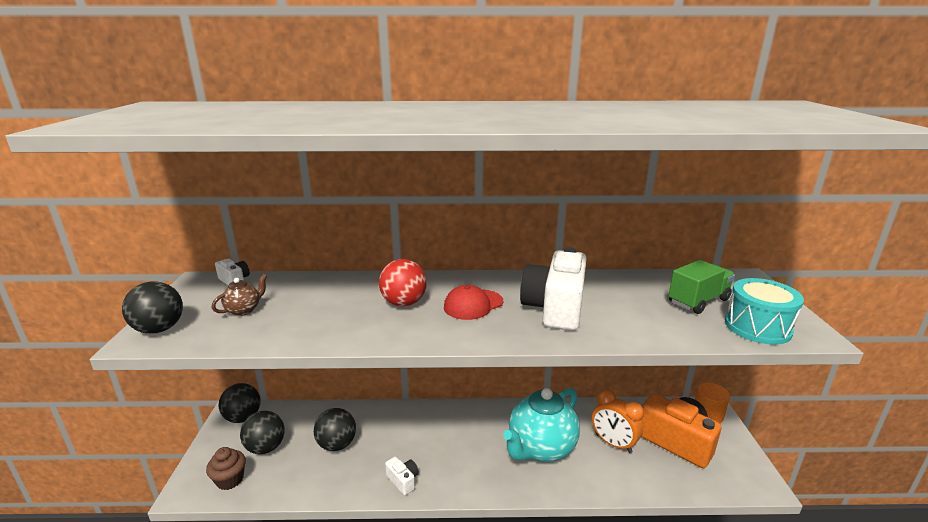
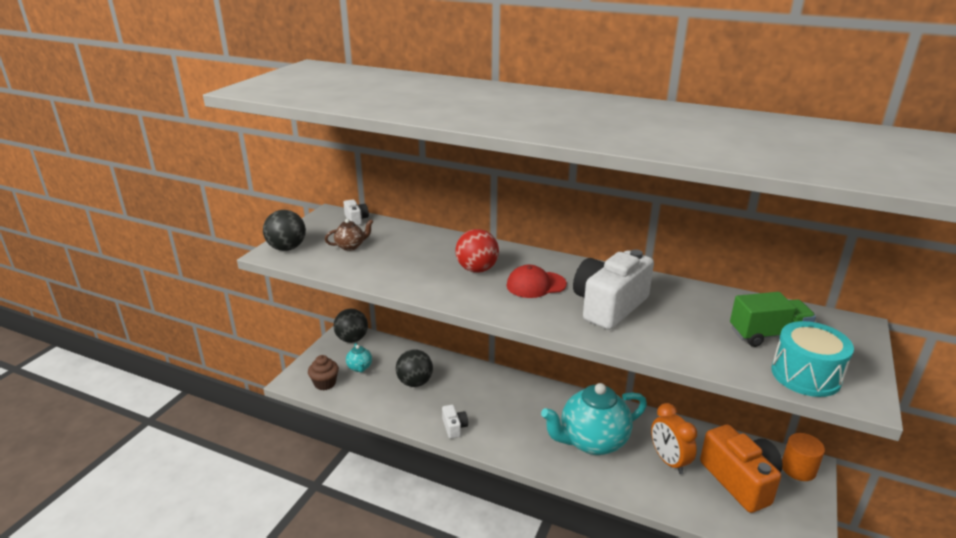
camera: 25 degrees right, 5 degrees up
black ball [240,411,285,454] -> turquoise teapot [346,343,372,372]

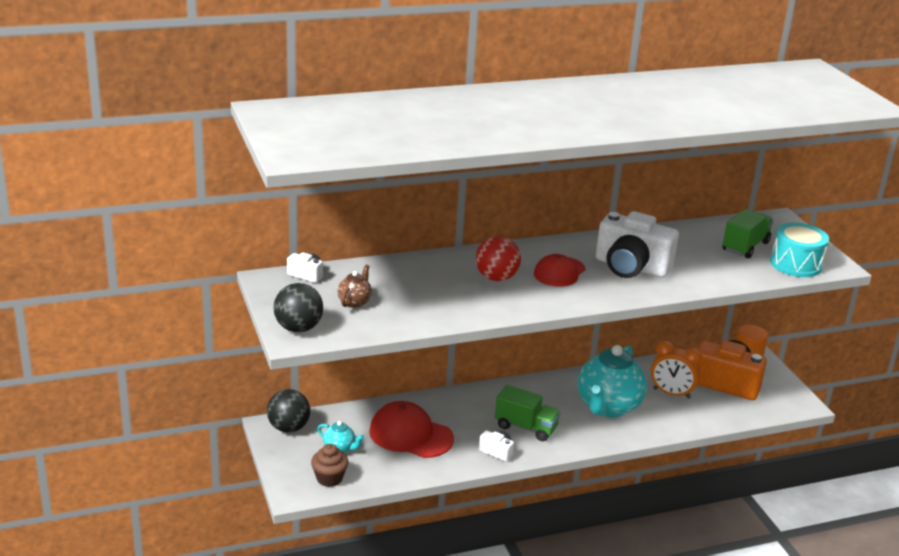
camera: 45 degrees left, 0 degrees up
black ball [396,349,433,387] -> red cap [369,401,454,458]
white camera [573,249,654,330] -> white camera turned 60 degrees counterclockwise [596,211,679,278]
none -> green truck [495,385,561,441]

